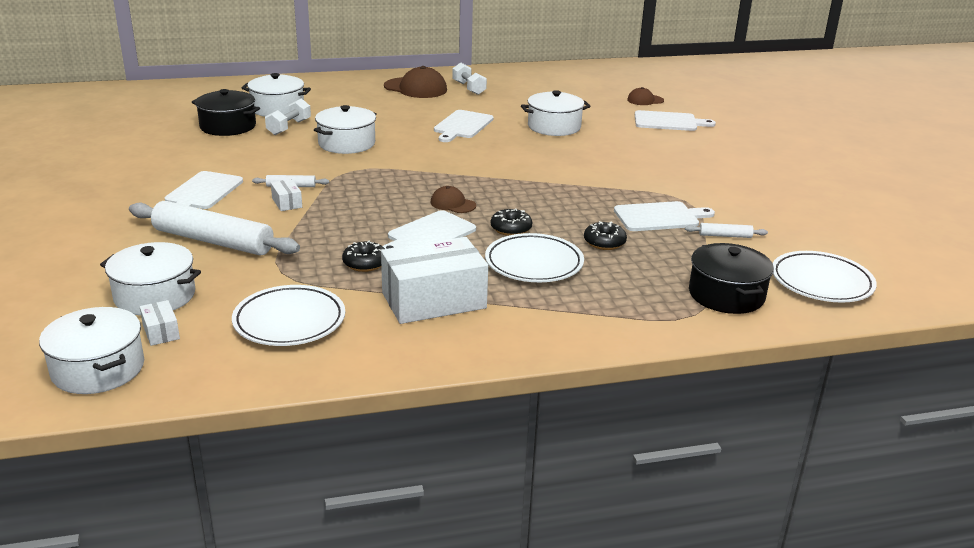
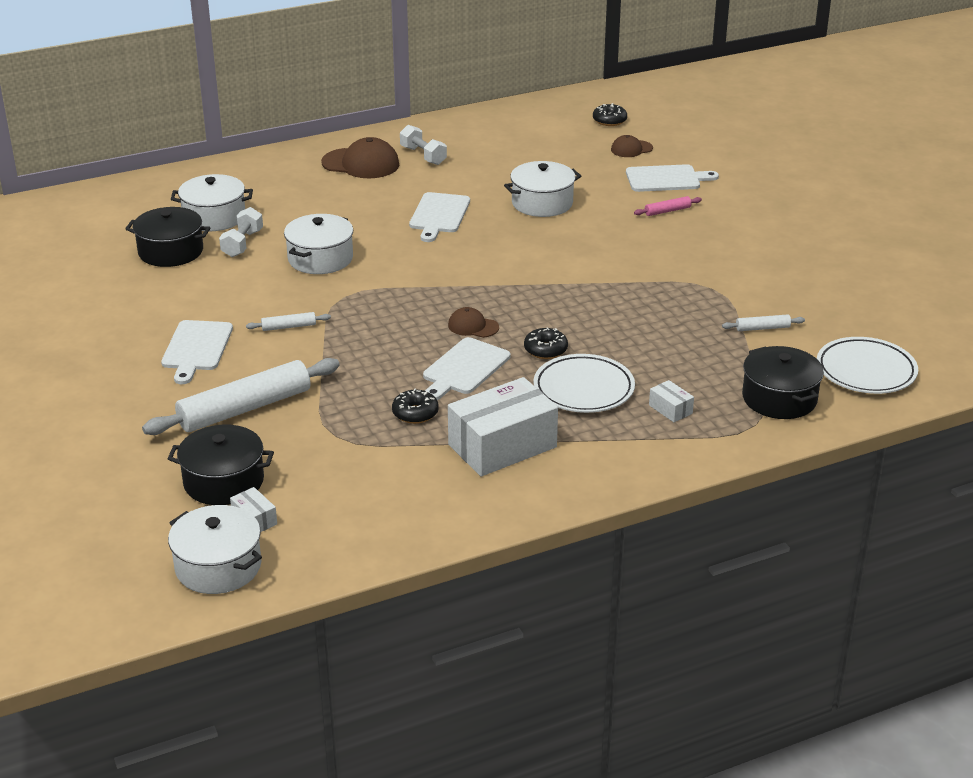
camera: 10 degrees left, 5 degrees up
white pot [100,242,201,315] -> black pot [168,425,274,505]
white rolling pin [129,201,300,256] -> white rolling pin turned 45 degrees counterclockwise [142,358,340,435]
white plate [232,285,345,346] -> none
white box [271,179,302,211] -> white box moved to [649,380,694,422]
black donut [584,221,627,250] -> black donut moved to [593,103,627,126]
white cutting board [614,201,715,231] -> none
none -> pink rolling pin [634,196,702,216]

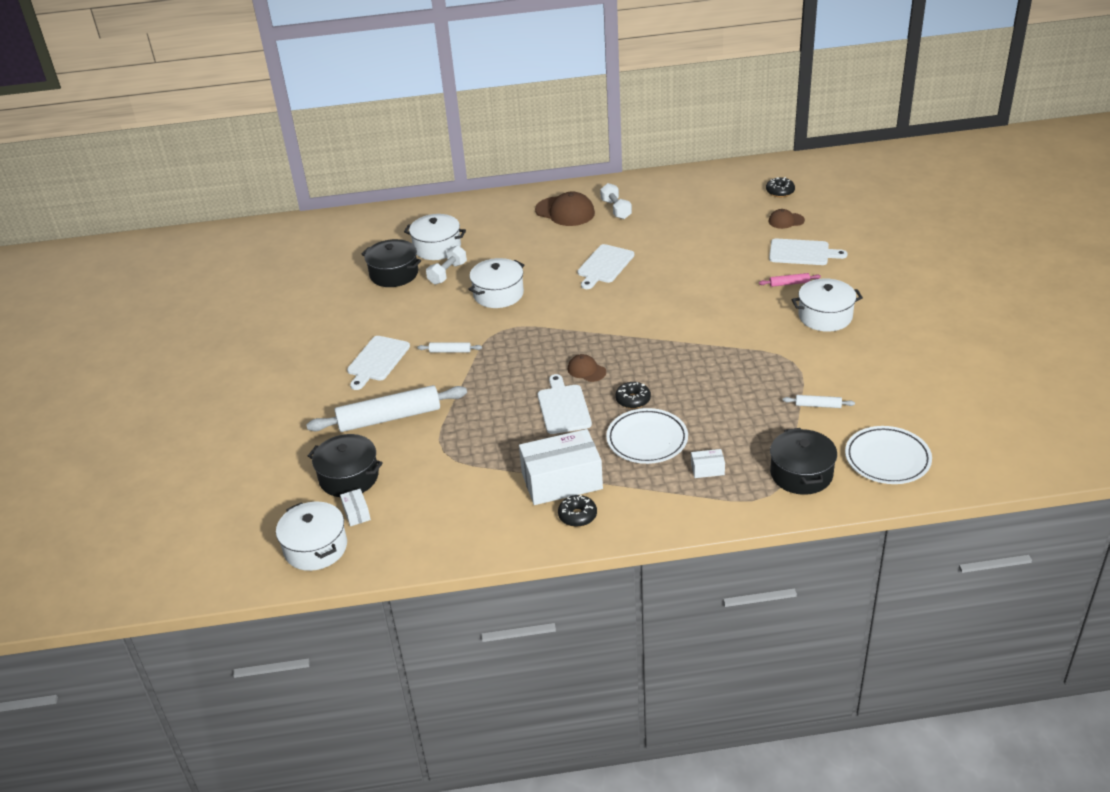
camera: 20 degrees right, 5 degrees up
black donut [392,389,439,424] -> black donut moved to [558,495,597,527]
white cutting board [423,337,510,400] -> white cutting board turned 120 degrees clockwise [538,374,592,434]
white pot [504,161,581,217] -> white pot moved to [792,278,863,332]
white box [649,380,694,422] -> white box turned 75 degrees counterclockwise [691,449,725,478]

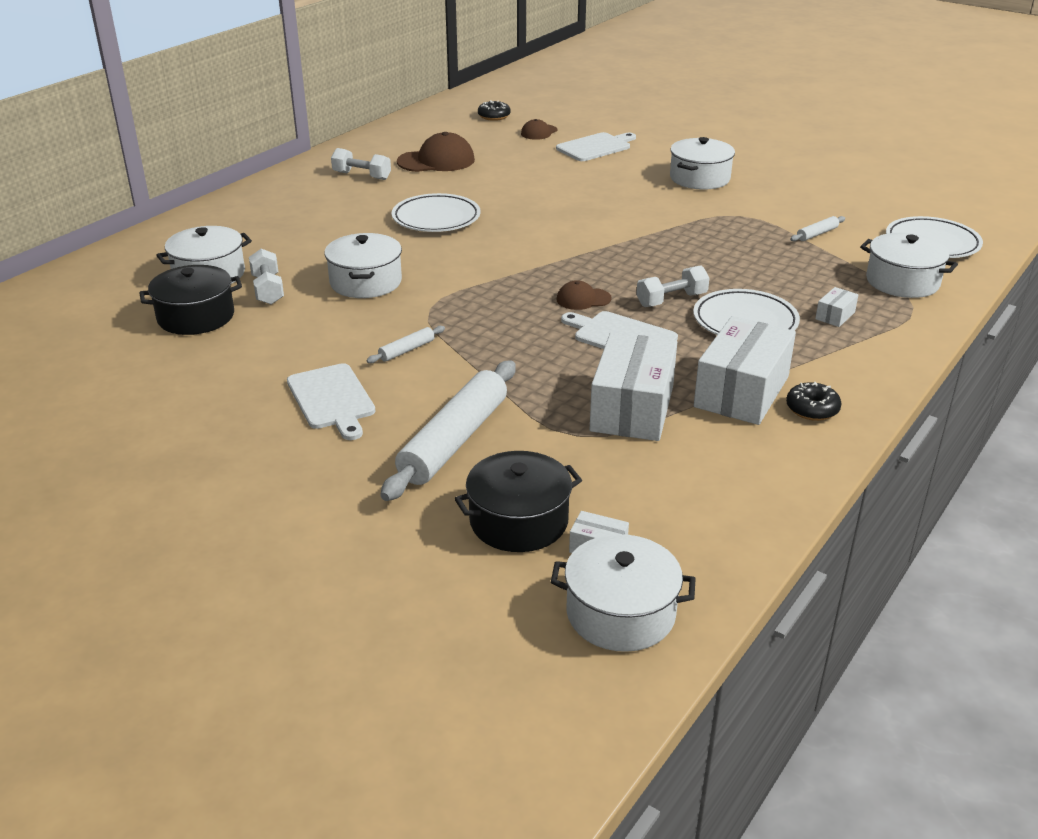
camera: 50 degrees left, 5 degrees down
brown cap [535,191,595,226] -> brown cap moved to [397,132,475,172]
white cutting board [577,244,634,289] -> white plate [392,193,481,232]
black donut [615,382,651,409] -> white dumbbell [636,265,709,307]
pink rolling pin [759,273,821,287] -> none
black pot [770,428,837,495] -> white pot [860,233,958,298]
none -> white box [590,332,677,441]

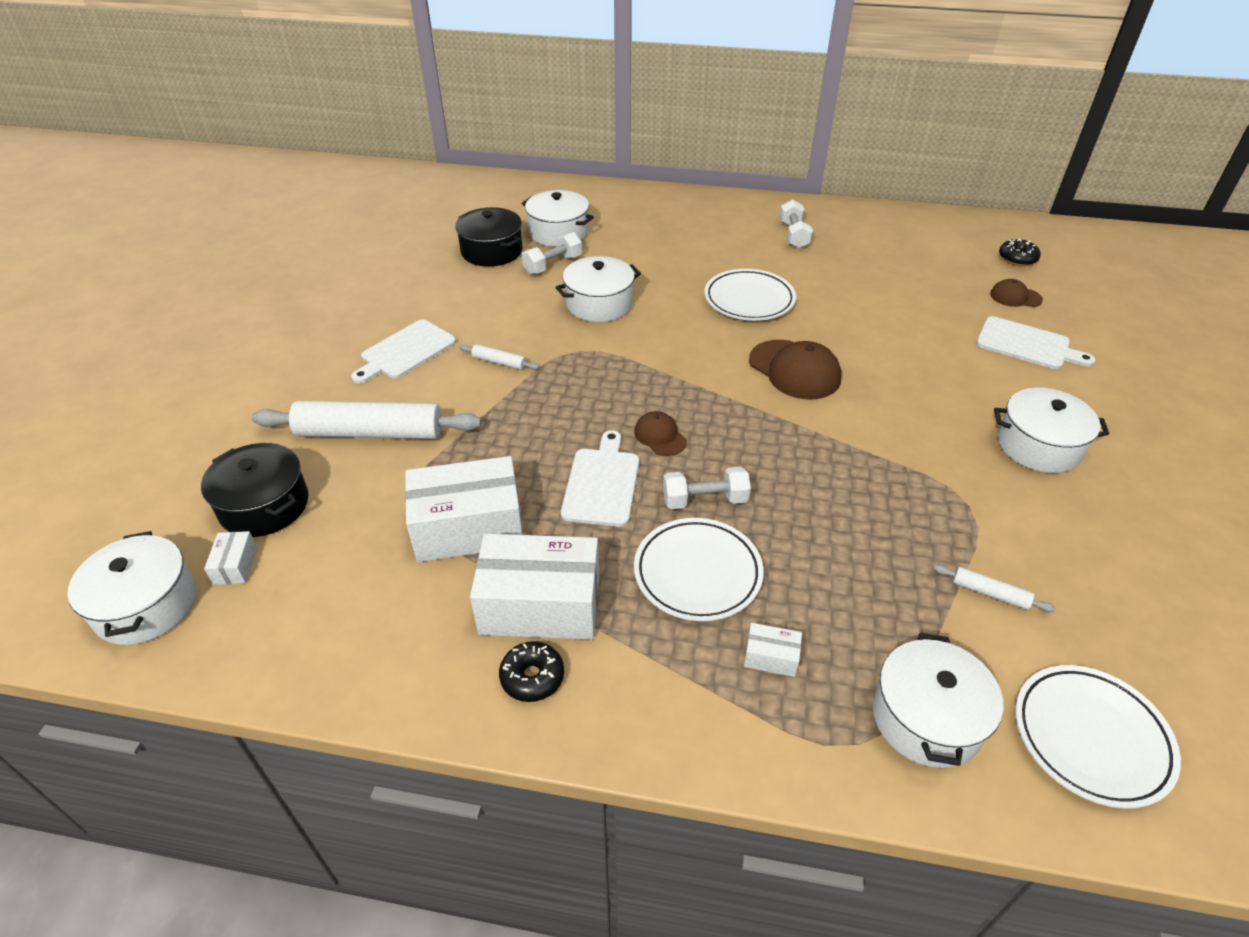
camera: 65 degrees right, 10 degrees up
brown cap [397,132,475,172] -> brown cap moved to [749,340,841,399]
white dumbbell [636,265,709,307] -> white dumbbell turned 45 degrees counterclockwise [663,467,751,509]

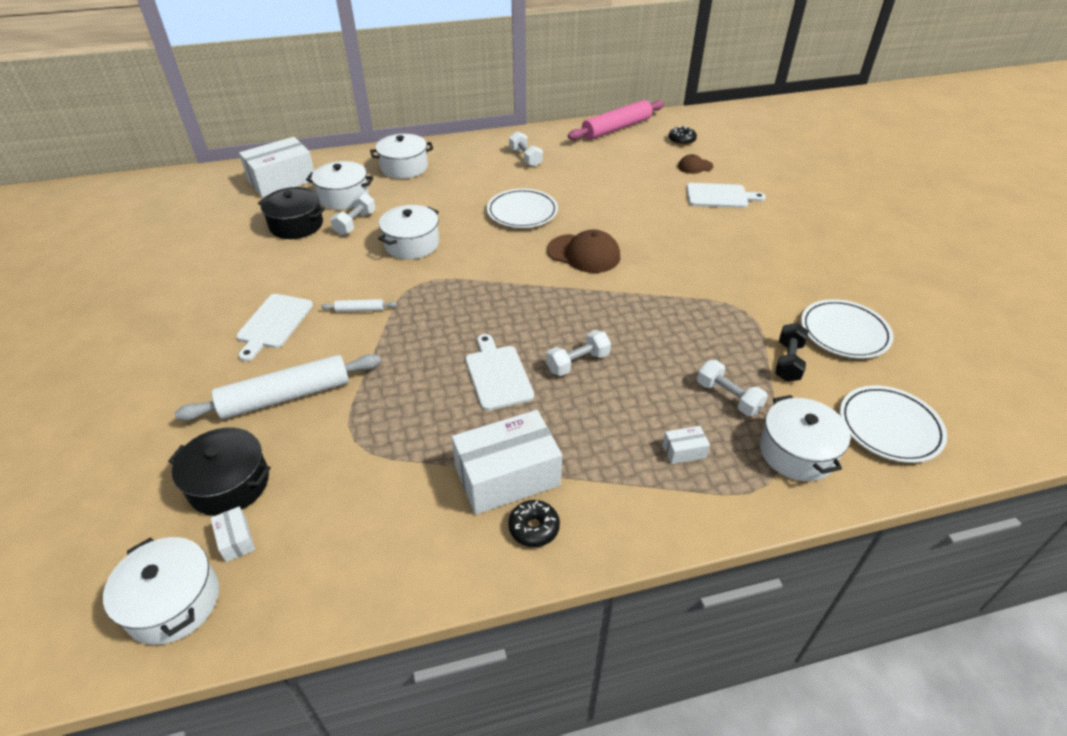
camera: 25 degrees left, 0 degrees up
white box [405,456,523,562] -> white box moved to [239,137,314,198]
brown cap [634,411,687,456] -> none
white plate [634,518,764,621] -> white plate moved to [801,299,893,359]
white rolling pin [933,565,1056,612] -> black dumbbell [775,323,808,382]
white pot [994,388,1109,473] -> white pot moved to [370,134,433,179]
none -> pink rolling pin [568,100,664,140]
none -> white dumbbell [697,360,768,416]

